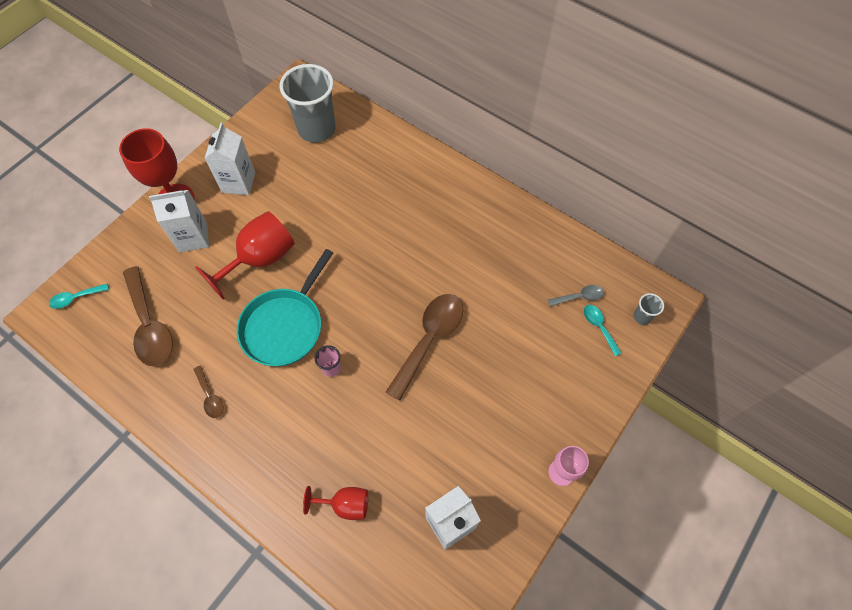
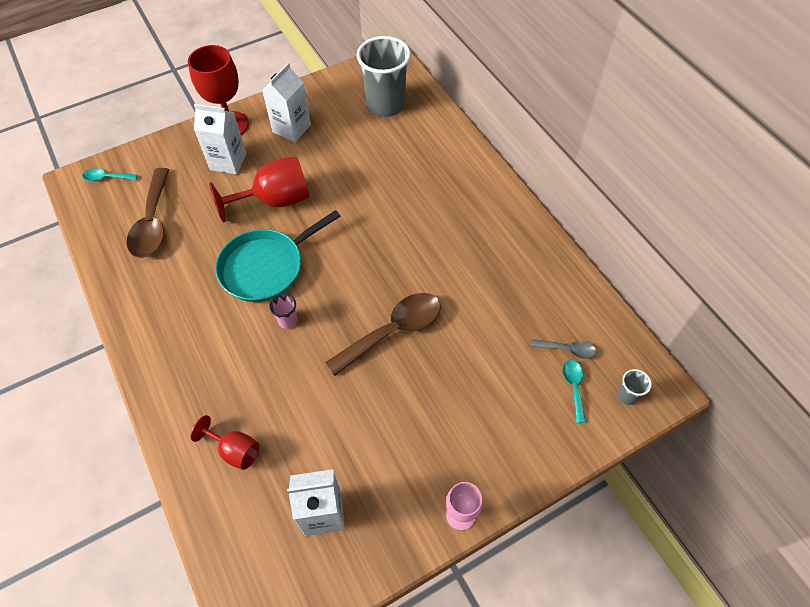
camera: 25 degrees right, 5 degrees down
brown spoon [193,365,224,418] -> none

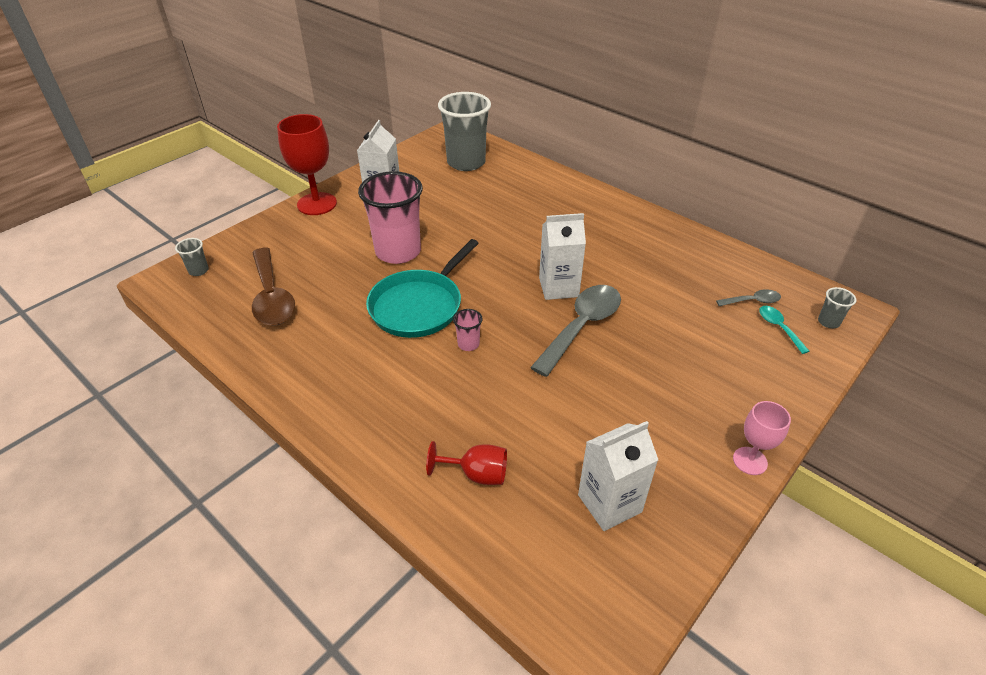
camera: 20 degrees left, 15 degrees down
turquoise spoon [82,168,138,181] -> grey cup [175,238,209,276]
white carton [194,104,247,175] -> white carton moved to [539,213,586,300]
red goblet [209,156,310,222] -> pink cup [358,171,423,264]
brown spoon [325,293,441,376] -> grey spoon [530,285,621,377]

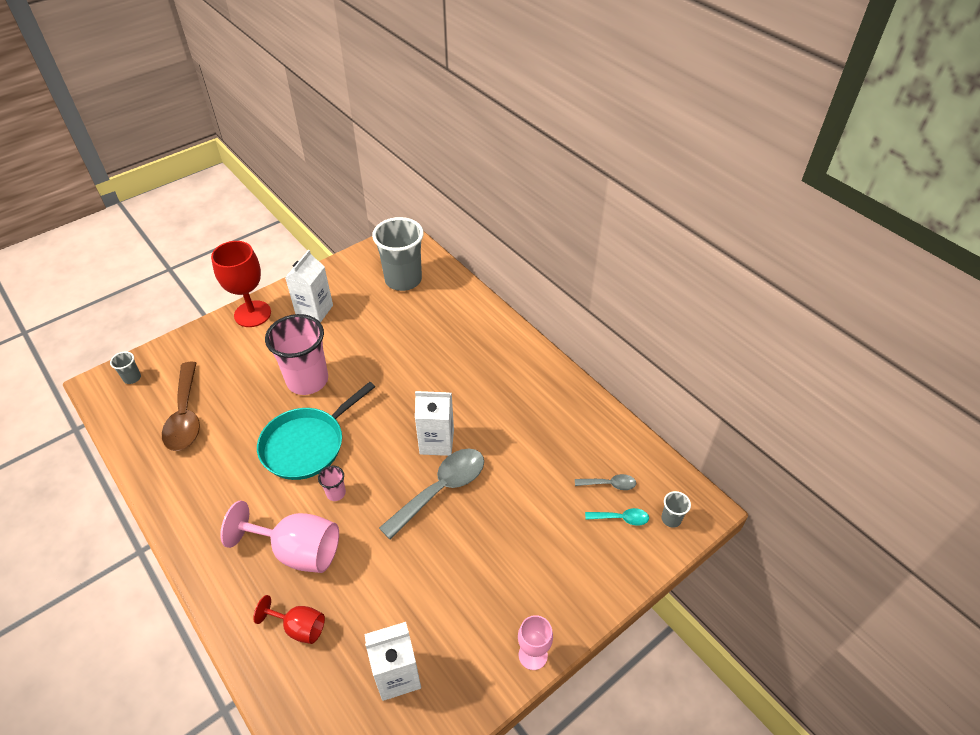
camera: 10 degrees right, 5 degrees up
turquoise spoon [759,306,809,354] -> turquoise spoon turned 105 degrees clockwise [585,508,649,526]
none -> pink goblet [220,500,339,573]

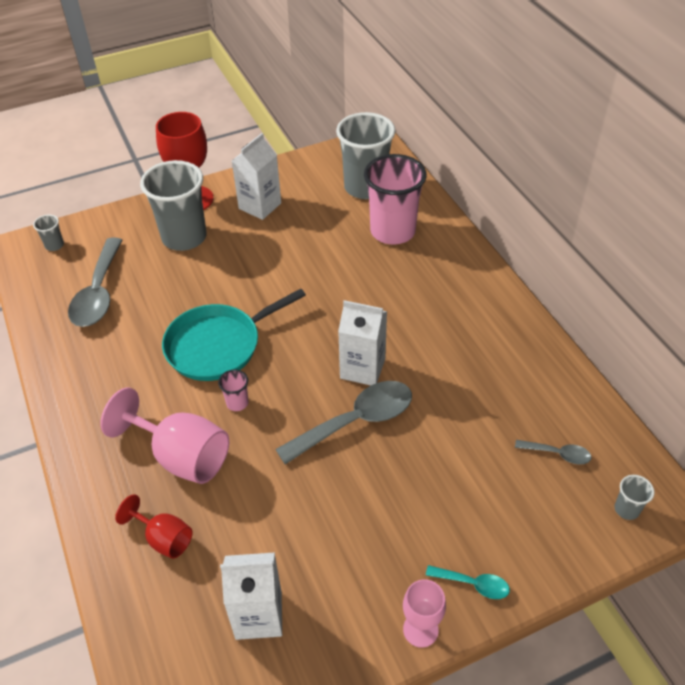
camera: 15 degrees right, 0 degrees up
brown spoon [162,362,200,451] -> grey spoon [68,238,123,327]
pink cup [265,314,328,395] -> pink cup moved to [364,154,427,245]
turquoise spoon [585,508,649,526] -> turquoise spoon moved to [426,565,510,599]
none -> grey cup [140,160,207,251]

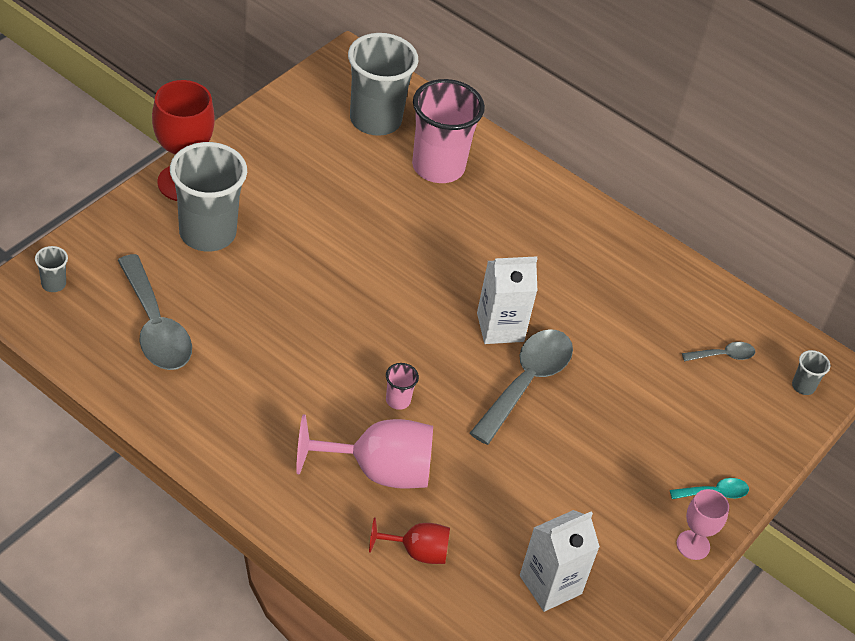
camera: 35 degrees left, 0 degrees up
turquoise pan [162,289,306,381] -> none
white carton [232,133,281,220] -> none

